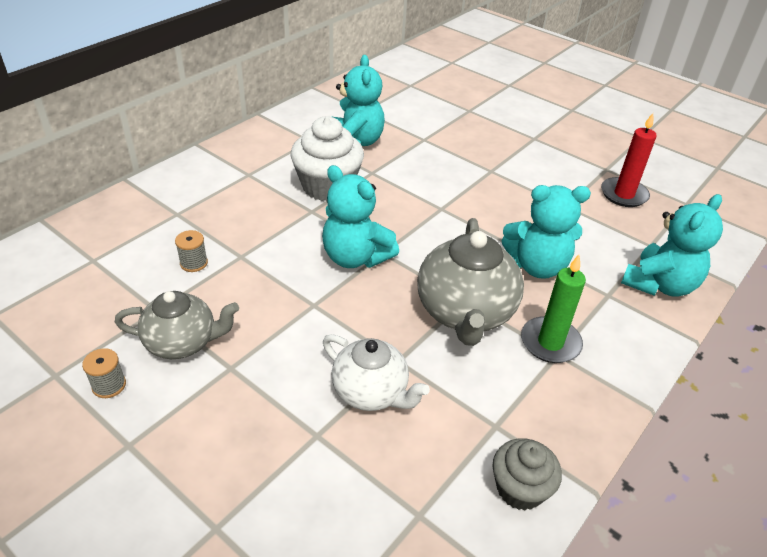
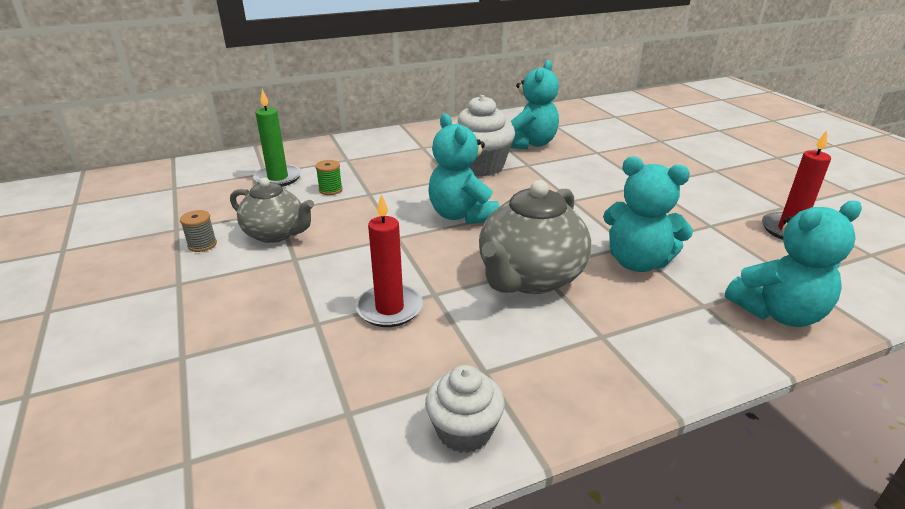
camera: 30 degrees right, 10 degrees down
grey spool [175,230,208,272] -> green spool [315,160,343,195]
white teapot [323,334,430,411] -> red candle [356,194,423,327]
grey cupcake [492,438,562,510] -> white cupcake [425,365,505,453]
green candle [521,255,586,363] -> green candle moved to [253,89,301,187]

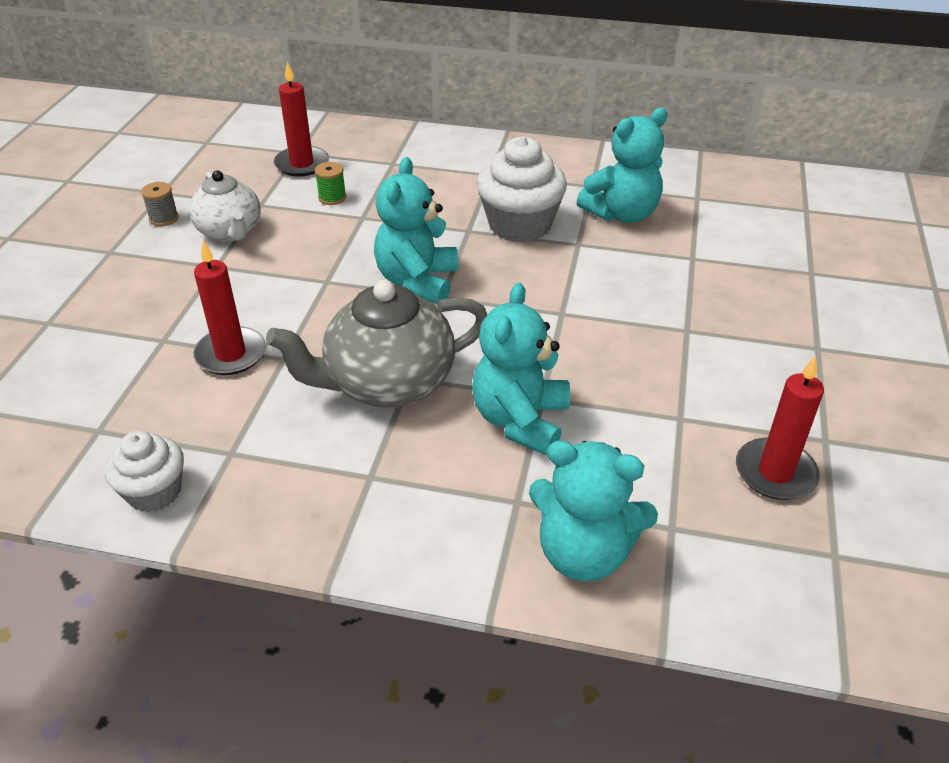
camera: 35 degrees right, 10 degrees up
grey teapot [230,178,314,243] -> white teapot [189,170,261,242]
green candle [253,89,301,187] -> red candle [274,62,329,177]
turquoise teddy bear [603,157,693,272] -> turquoise teddy bear turned 45 degrees clockwise [472,283,570,456]

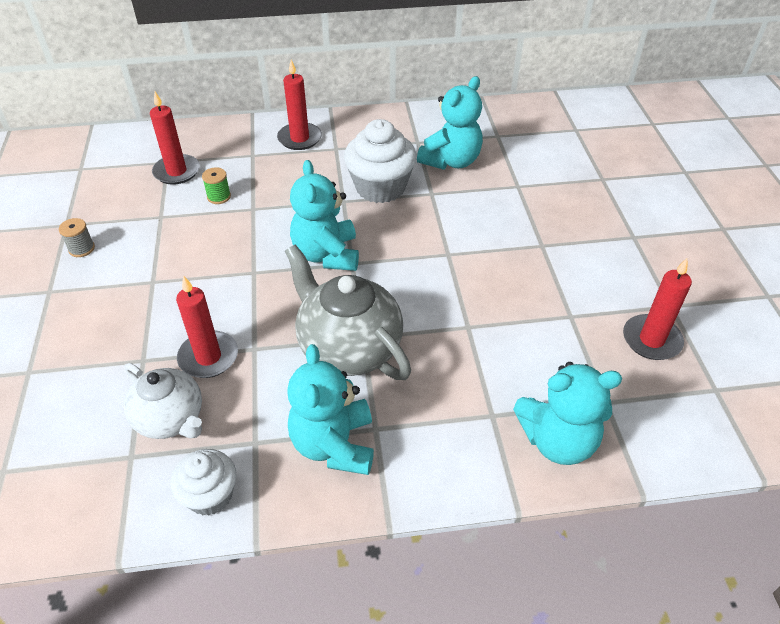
camera: 20 degrees left, 5 degrees up
white teapot [189,170,261,242] -> white teapot moved to [124,363,202,439]
grey teapot [266,280,487,408] -> grey teapot turned 90 degrees clockwise [285,245,411,380]
turquoise teddy bear [472,283,570,456] -> turquoise teddy bear moved to [287,344,374,475]
none -> red candle [277,59,322,150]

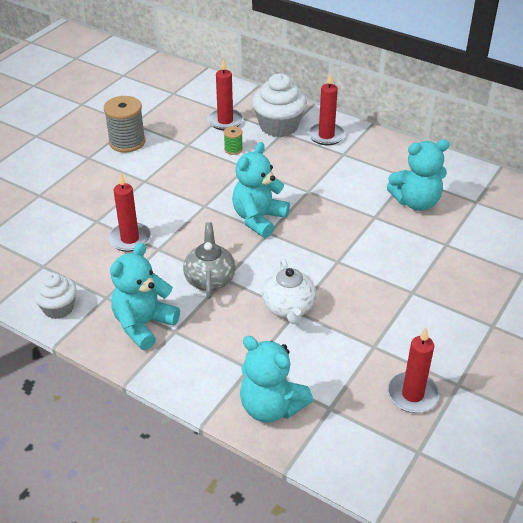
camera: 40 degrees right, 5 degrees down
grey spool [59,218,95,257] -> grey spool [104,96,145,152], size x1.99
white teapot [124,363,202,439] -> white teapot moved to [262,258,316,324]
grey teapot [285,245,411,380] -> grey teapot [183,222,236,299], size x0.65
white cupcake [344,119,416,203] -> white cupcake moved to [252,73,307,137]

